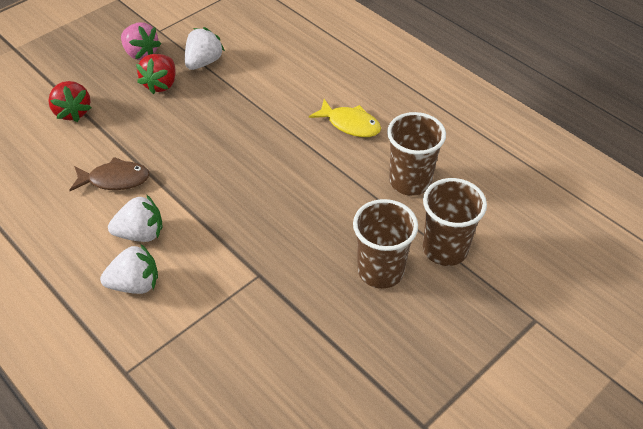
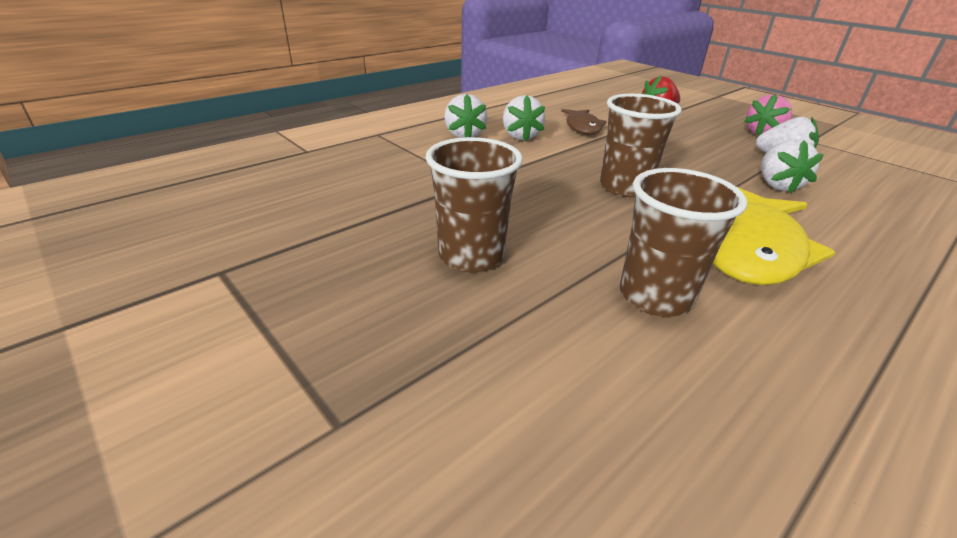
camera: 90 degrees right, 15 degrees down
red strawberry [136,54,176,94] -> none
yellow fish [309,99,381,137] -> yellow fish [713,187,836,285], size x1.76
brown cup [423,178,487,266] -> brown cup moved to [600,94,682,197]
none -> white strawberry [761,139,824,193]

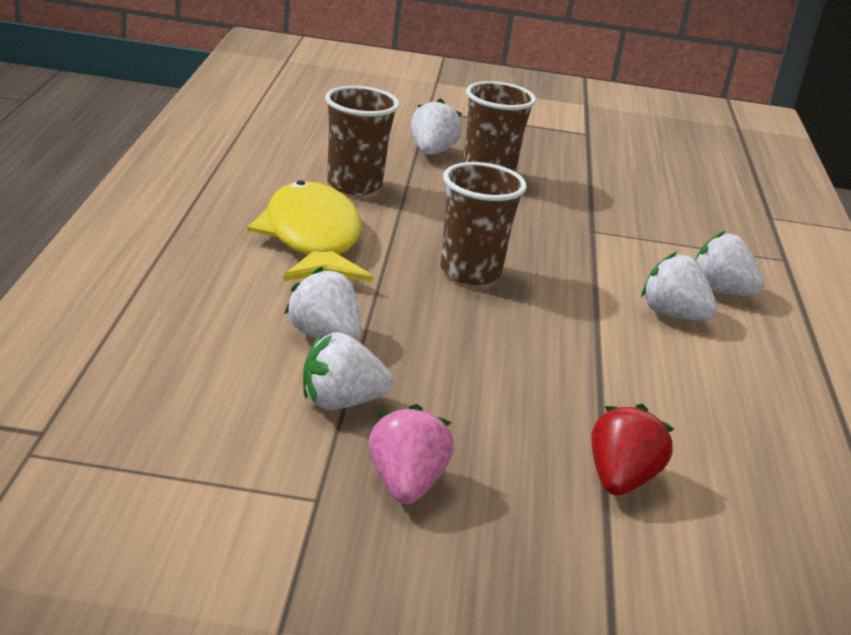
camera: 135 degrees right, 5 degrees down
brown fish [561,109,607,135] -> none
none -> white strawberry [411,98,462,155]

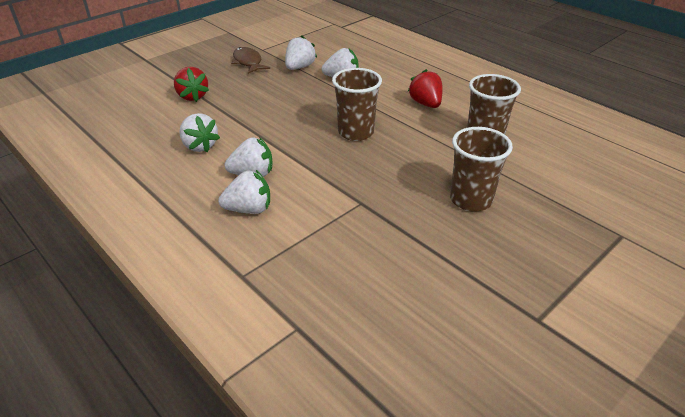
camera: 135 degrees right, 10 degrees up
yellow fish [247,180,373,282] -> red strawberry [408,69,443,108]
pink strawberry [369,404,453,504] -> brown fish [231,47,270,74]
white strawberry [411,98,462,155] -> white strawberry moved to [179,113,220,152]

